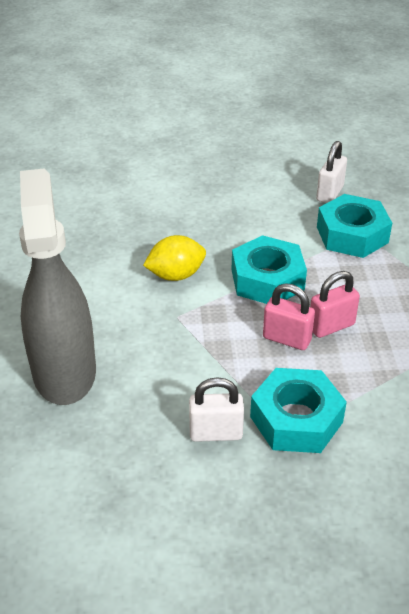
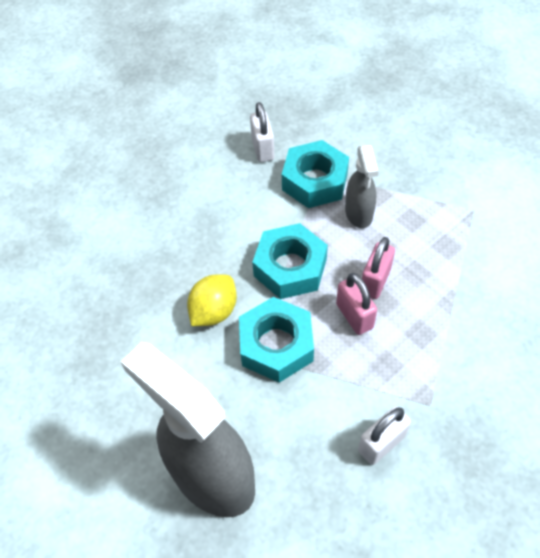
camera: 35 degrees left, 15 degrees up
turquoise nut [250,368,347,453] -> turquoise nut moved to [239,297,314,383]
pink padlock [263,283,315,350] -> pink padlock turned 75 degrees clockwise [336,273,377,335]
none -> grey spray bottle [345,145,379,228]

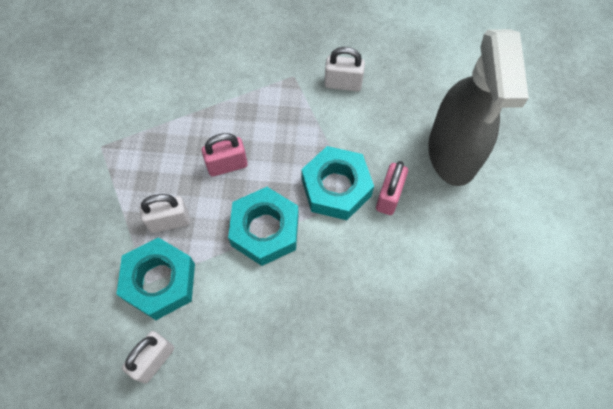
camera: 135 degrees left, 10 degrees up
yellow lemon [187,274,237,326] -> none
pink padlock [336,273,377,335] -> pink padlock moved to [376,161,408,215]
grey spray bottle [345,145,379,228] -> white padlock [139,194,190,233]

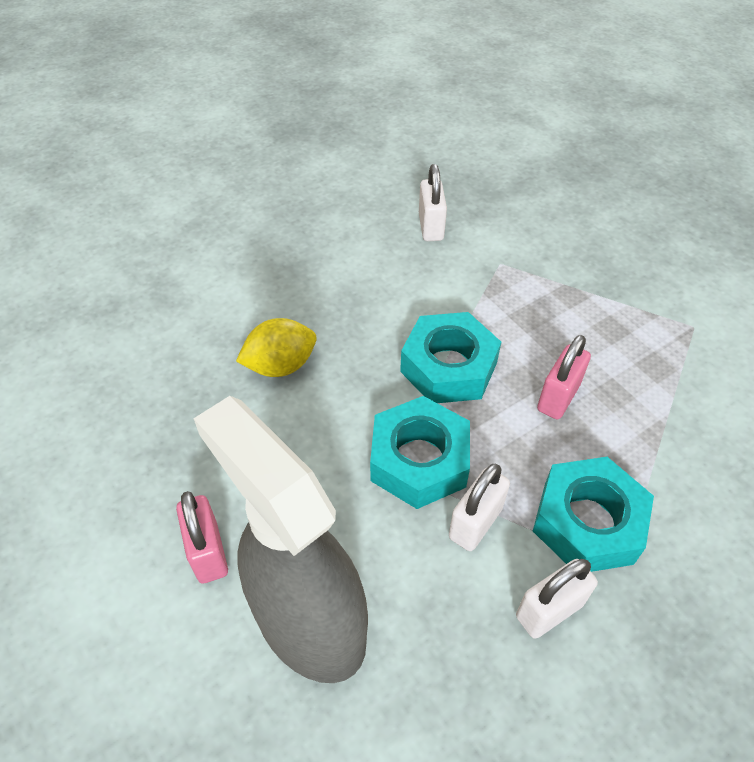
camera: 140 degrees right, 15 degrees down
turquoise nut [116,237,195,320] -> turquoise nut moved to [533,457,654,572]
white padlock [139,194,190,233] -> white padlock moved to [449,464,510,551]
pink padlock [376,161,408,215] -> pink padlock moved to [176,491,228,584]
none -> yellow lemon [236,318,317,377]

